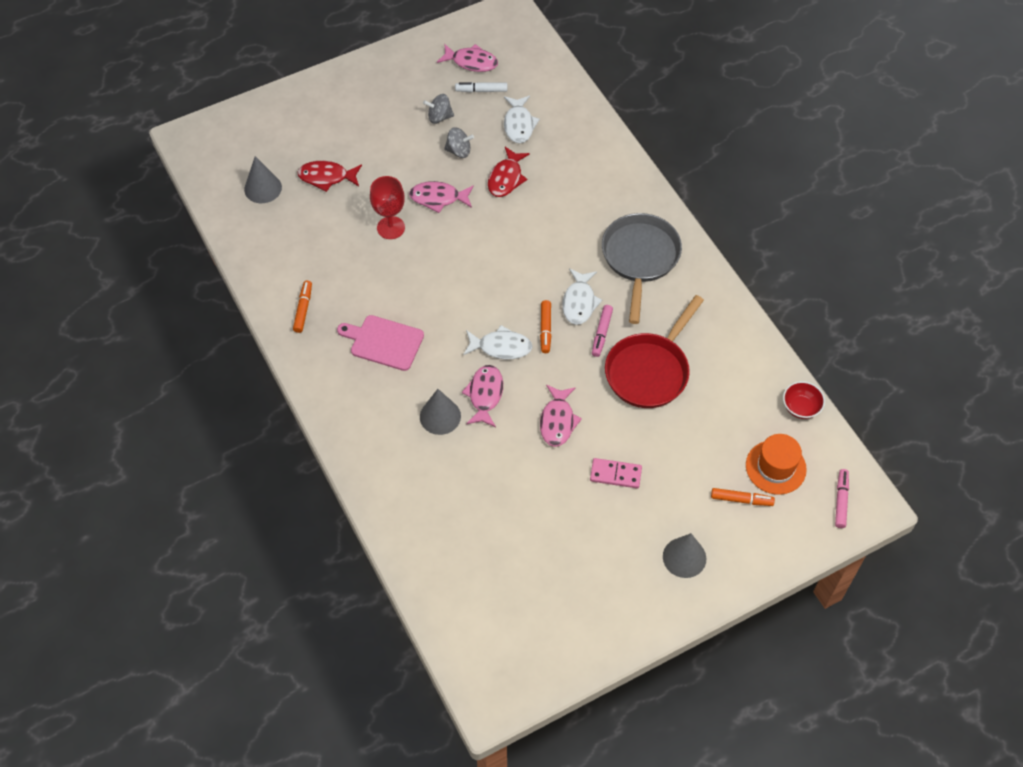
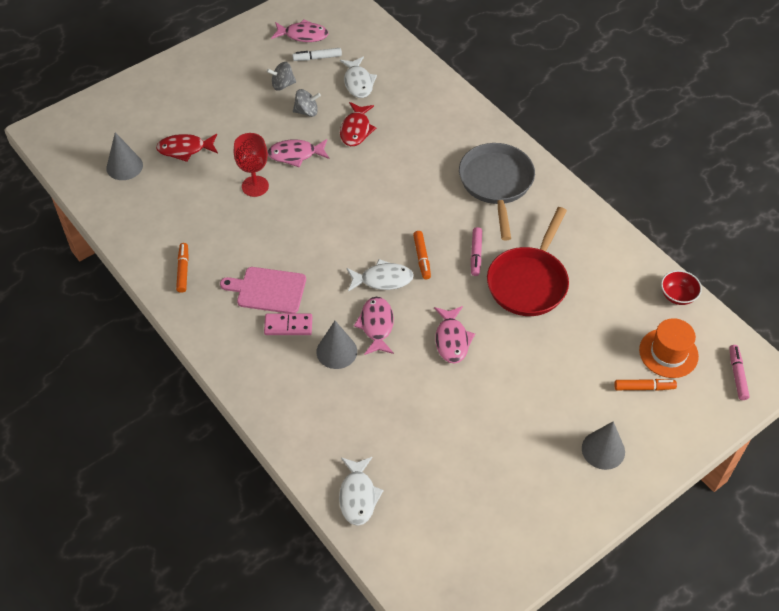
camera: 10 degrees left, 5 degrees down
white fish [562,268,602,325] -> white fish moved to [339,457,384,526]
pink domino [590,458,642,488] -> pink domino moved to [264,314,312,335]

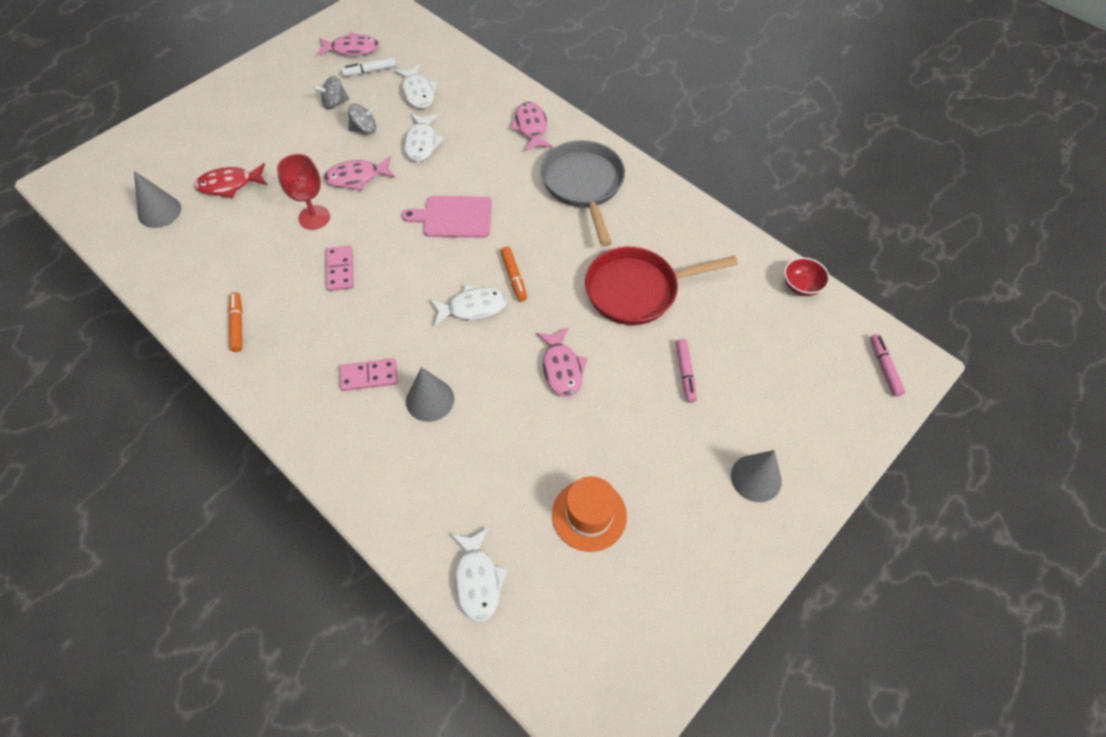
camera: 10 degrees left, 5 degrees up
pink cutting board [220,267,306,314] -> pink cutting board moved to [402,196,492,238]
red fish [340,102,377,146] -> white fish [404,114,444,162]
pink fish [354,297,394,355] -> pink fish moved to [510,102,553,151]
pink marker [471,227,482,276] -> pink marker moved to [676,339,697,403]
red pan [487,207,569,316] -> red pan turned 60 degrees clockwise [585,247,738,325]
orange marker [614,379,677,391] -> none
orange hat [639,318,699,378] -> orange hat moved to [552,476,627,552]
none -> pink domino [326,245,354,291]

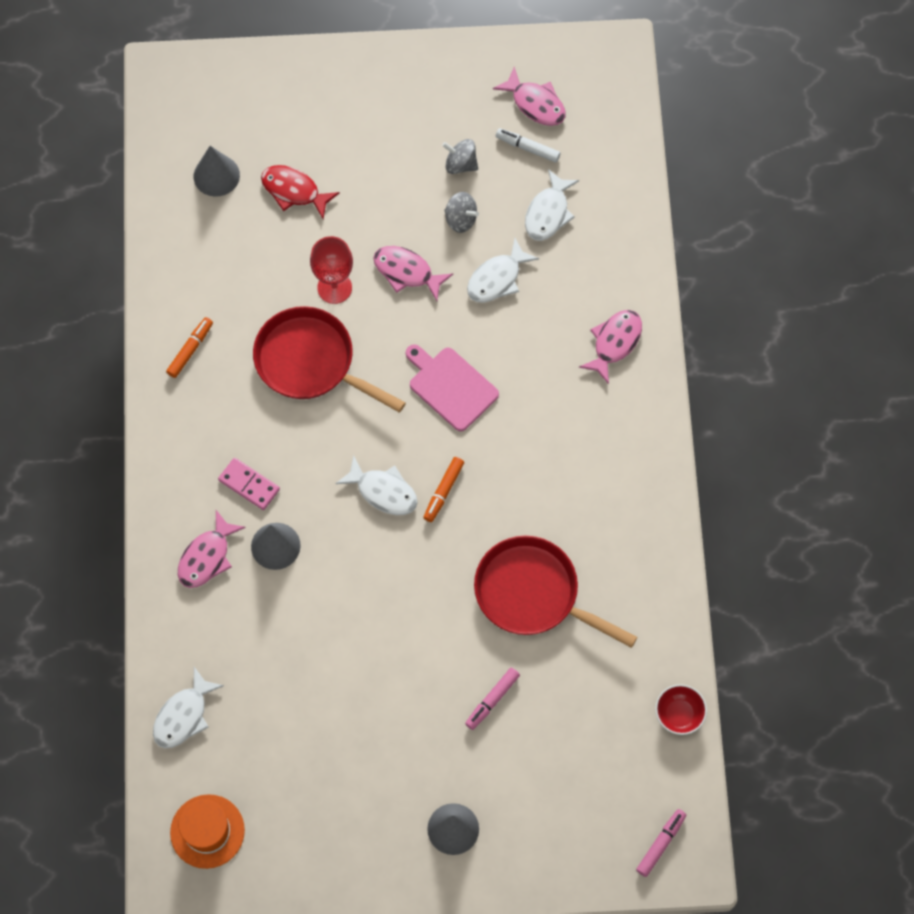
camera: 45 degrees right, 10 degrees up
pink domino [326,245,354,291] -> red pan [253,306,406,413]
pink fish [536,327,588,397] -> pink fish moved to [178,510,246,588]
grey pan [541,140,625,246] -> none
orange hat [552,476,627,552] -> orange hat moved to [170,794,245,869]

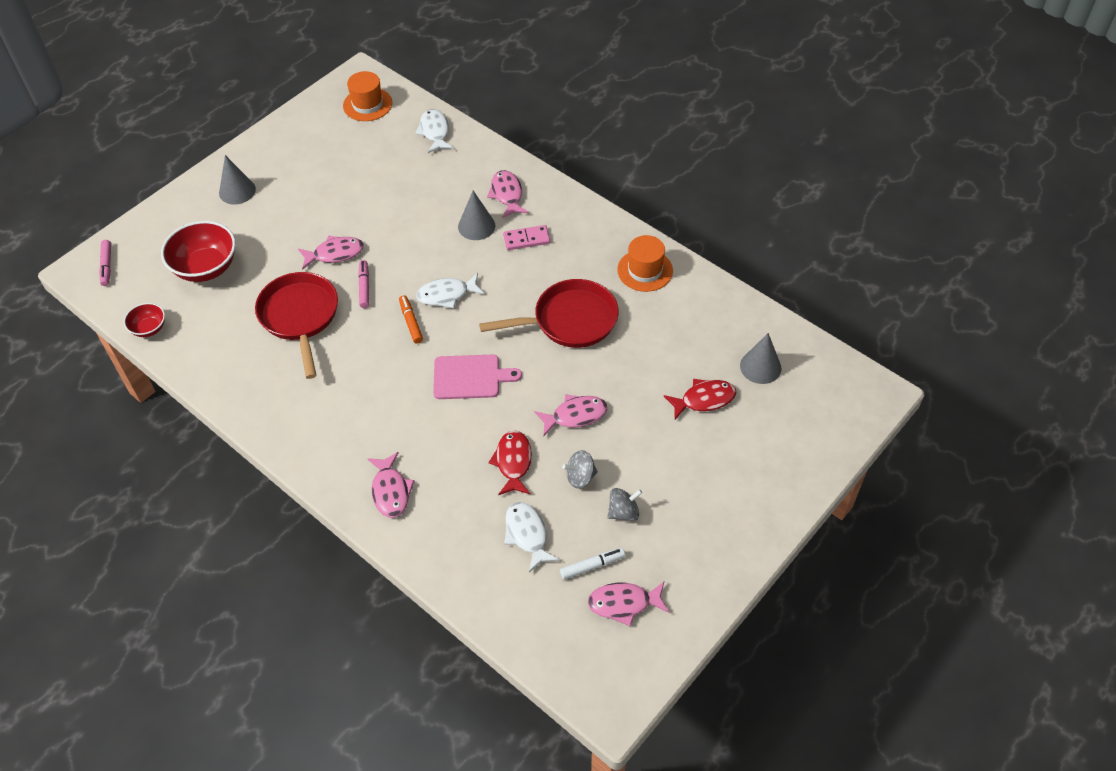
camera: 135 degrees right, 15 degrees down
orange marker [166,317,213,378] -> orange hat [617,235,673,292]
red goblet [310,236,353,304] -> none
pink marker [465,668,520,730] -> pink marker moved to [358,260,369,308]
white fish [467,238,539,303] -> red fish [488,430,532,495]
red pan [474,536,637,648] -> red pan turned 90 degrees counterclockwise [255,272,338,379]
none -> red bowl [161,221,236,282]
none -> pink fish [298,235,364,270]

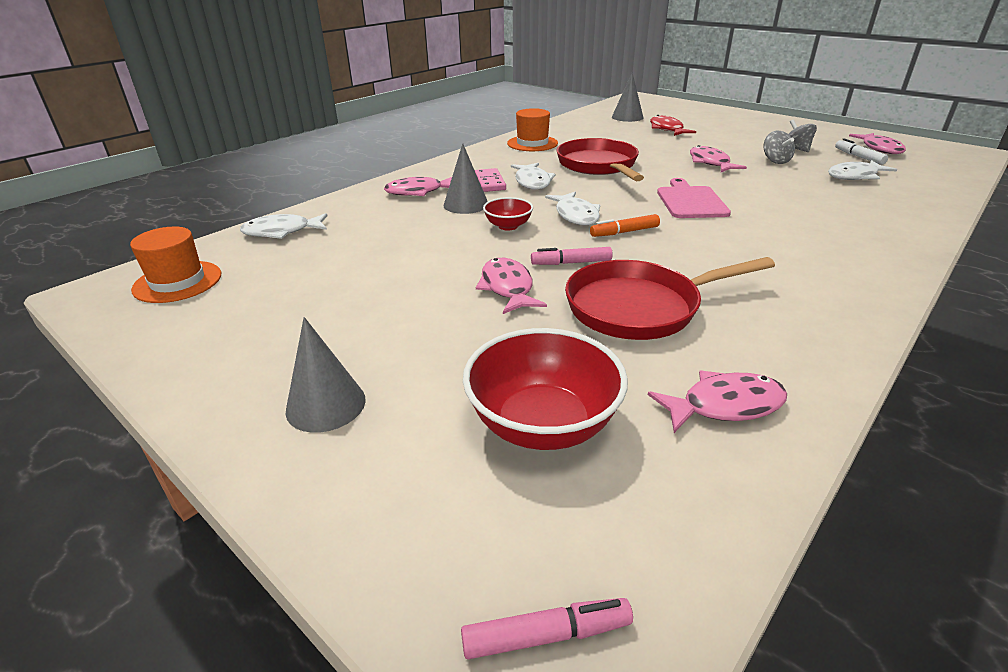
camera: 90 degrees left, 20 degrees down
red bowl [124,303,165,337] -> red bowl moved to [483,197,533,231]
pink fish [367,452,415,518] -> pink fish moved to [648,371,787,433]
red fish [488,430,532,495] -> none
none -> white fish [511,163,555,190]

